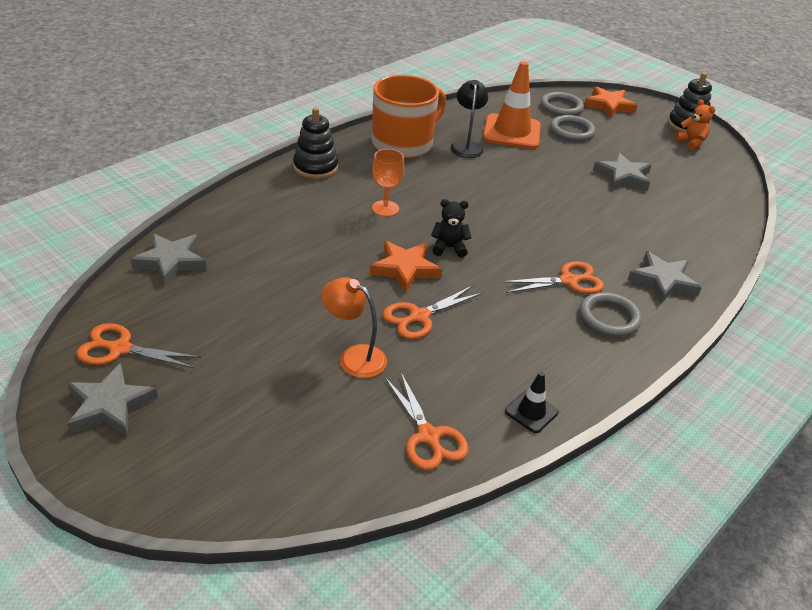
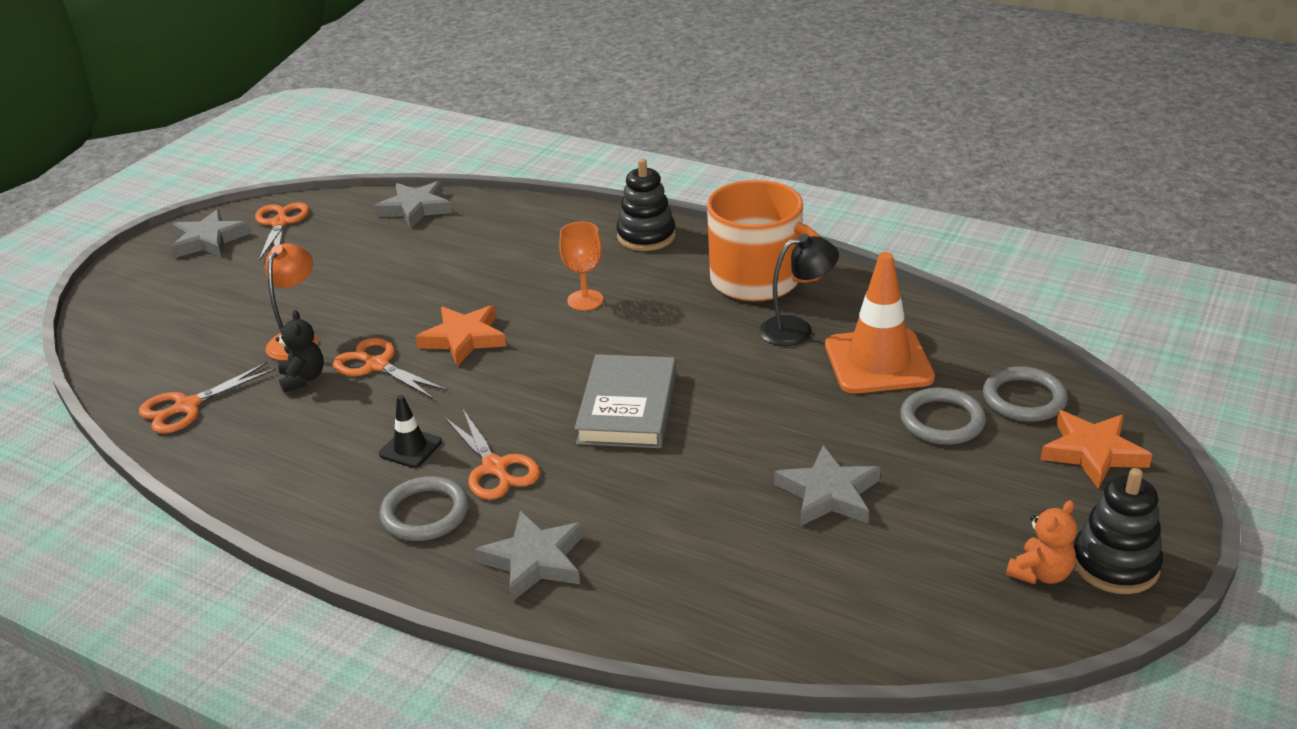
camera: 80 degrees right, 5 degrees down
black teddy bear [431,199,472,258] -> black teddy bear moved to [276,310,324,393]
black traffic cone [505,372,558,433] -> black traffic cone moved to [379,395,442,468]
none -> grey book [574,354,676,448]

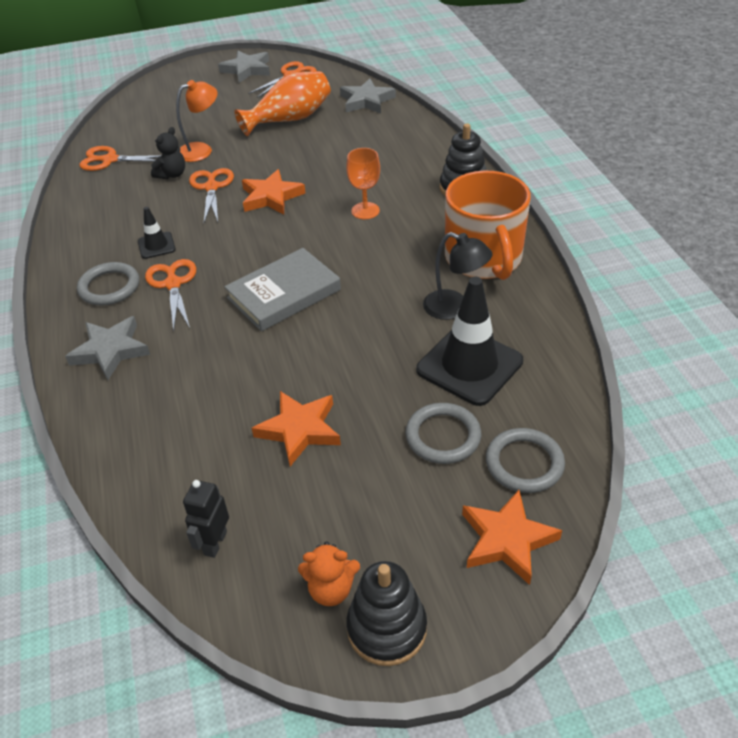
camera: 45 degrees right, 10 degrees up
orange scissors [445,410,540,500] -> orange scissors turned 150 degrees clockwise [145,259,196,331]
grey star [774,445,881,526] -> orange star [252,391,341,466]
orange traffic cone [825,252,935,394] -> black traffic cone [416,277,523,406]
none -> black robot [183,480,229,558]
none -> orange vase [234,71,331,136]

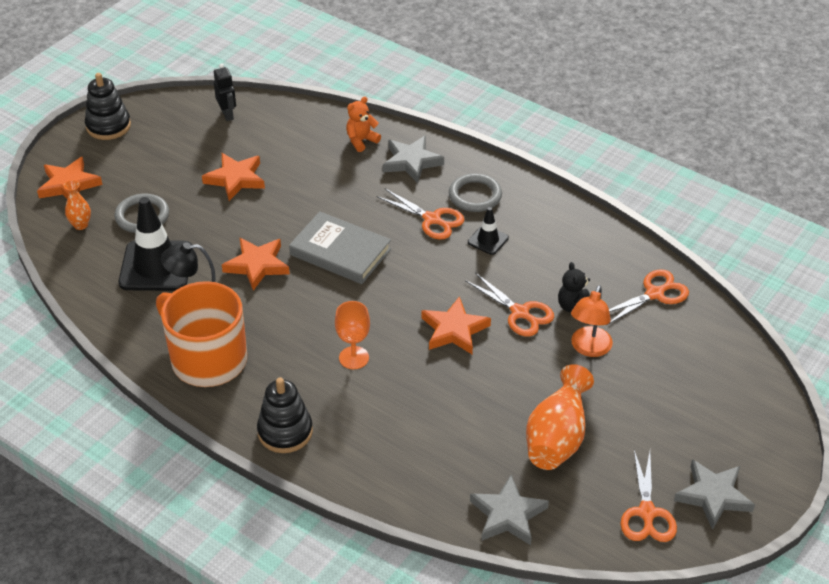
camera: 140 degrees right, 0 degrees up
grey book [224,248,341,331] -> grey book turned 75 degrees counterclockwise [289,211,391,284]
orange teddy bear [298,541,360,606] -> orange teddy bear moved to [346,97,381,152]
grey ring [486,428,565,493] -> orange vase [64,180,91,230]
none -> orange star [222,238,290,291]

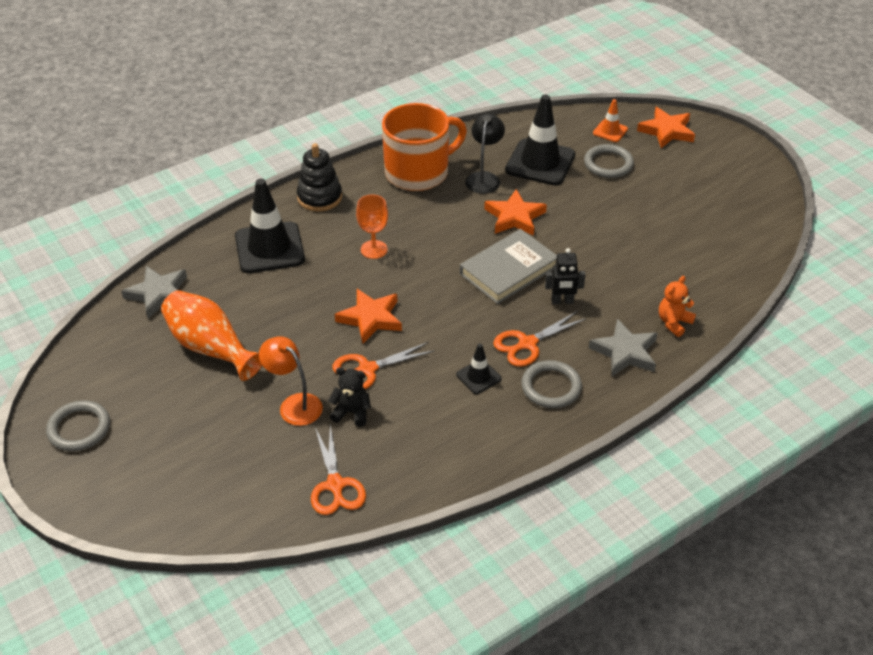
camera: 110 degrees right, 0 degrees up
orange vase [64,180,91,230] -> orange traffic cone [593,99,628,142]
black stacking toy [85,73,131,140] -> none
orange star [202,153,265,201] -> none
black robot [214,63,236,121] -> black robot moved to [545,248,586,304]
orange teddy bear [346,97,381,152] -> orange teddy bear turned 120 degrees counterclockwise [659,276,696,337]
orange scissors [620,450,677,542] -> none
grey star [674,459,755,530] -> grey ring [46,400,110,451]
none -> black traffic cone [235,179,305,273]

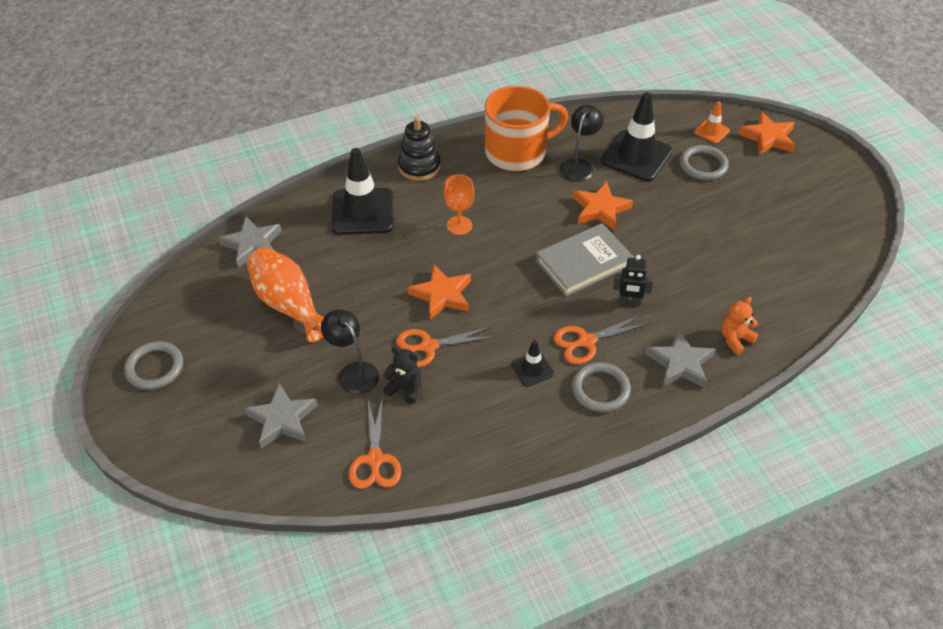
camera: 10 degrees right, 5 degrees up
orange lamp [259,336,323,426] -> black lamp [321,309,379,395]
none -> grey star [244,383,318,448]

